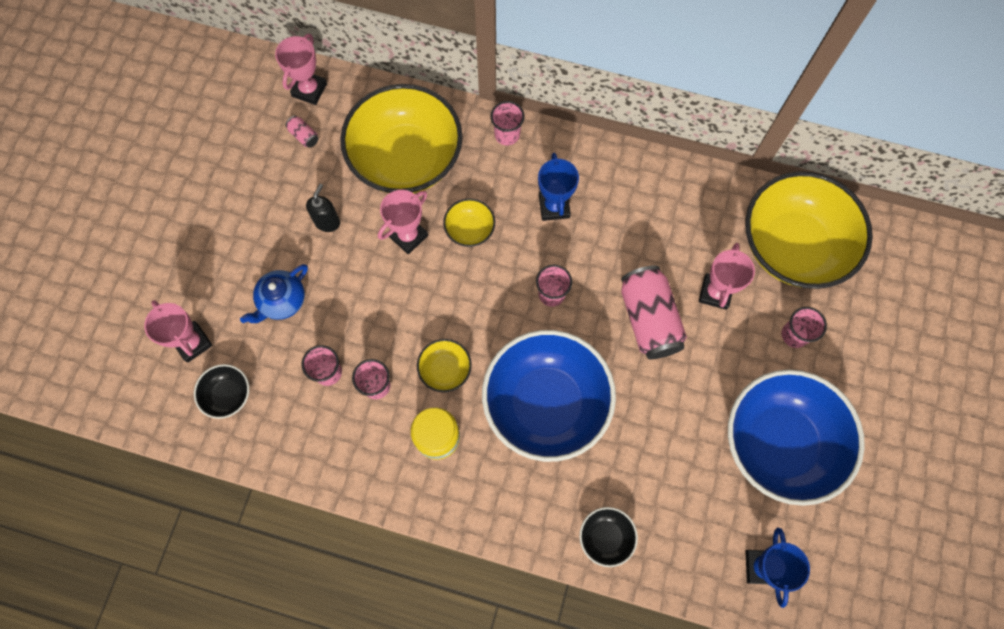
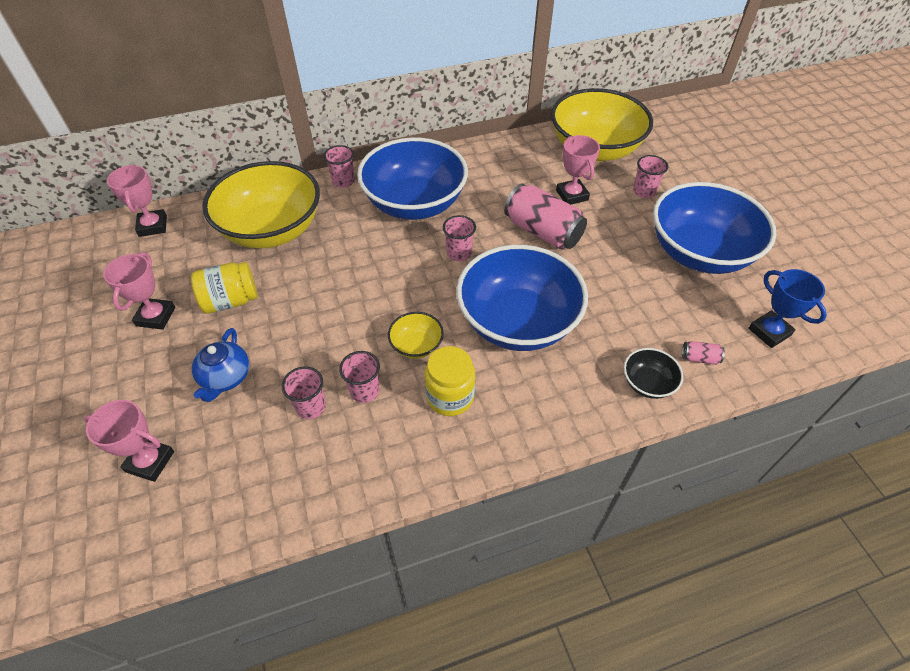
camera: 35 degrees left, 20 degrees down
black bowl [194,364,249,419] -> none
pink can [286,116,318,148] -> pink can moved to [682,341,725,365]
black soap dispenser [306,184,340,232] -> yellow jar [191,262,258,314]
pink trophy [378,190,428,254] -> pink trophy moved to [103,252,175,330]
yellow bowl [443,199,495,247] -> none
blue trophy [538,153,579,221] -> blue bowl [357,137,468,220]

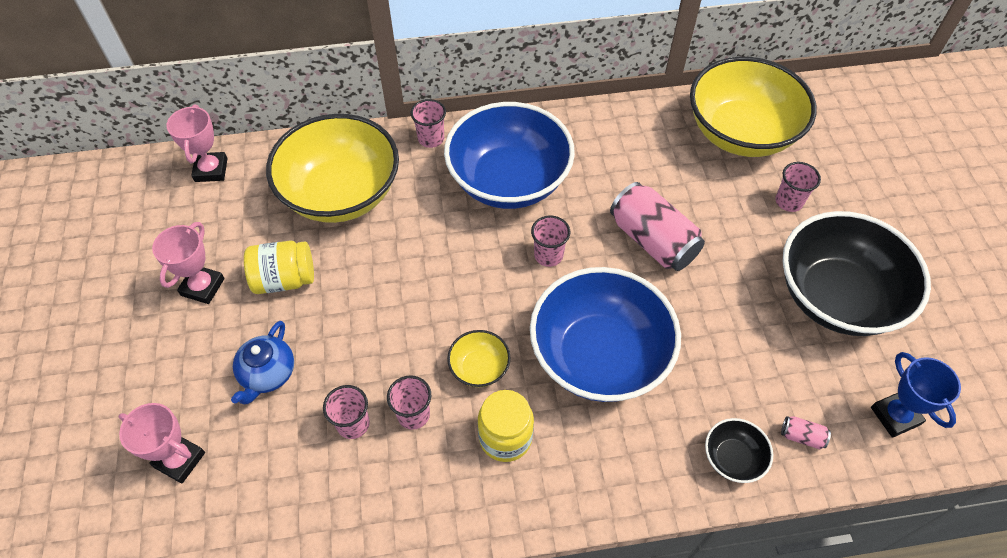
camera: 10 degrees right, 5 degrees up
pink trophy [556,135,600,205] -> none
blue bowl [653,182,776,274] -> black bowl [782,211,931,336]

